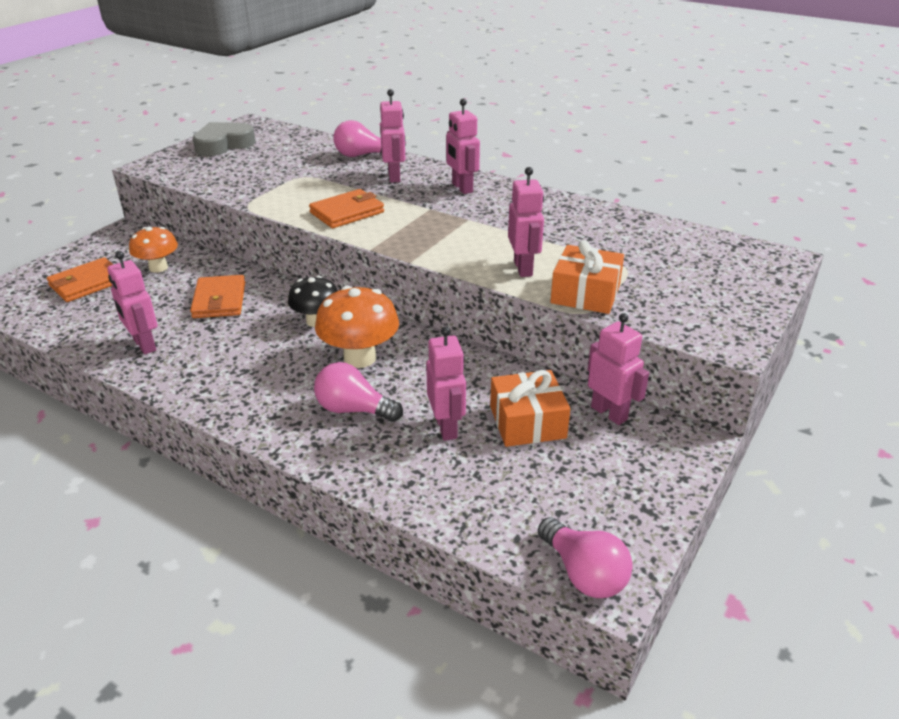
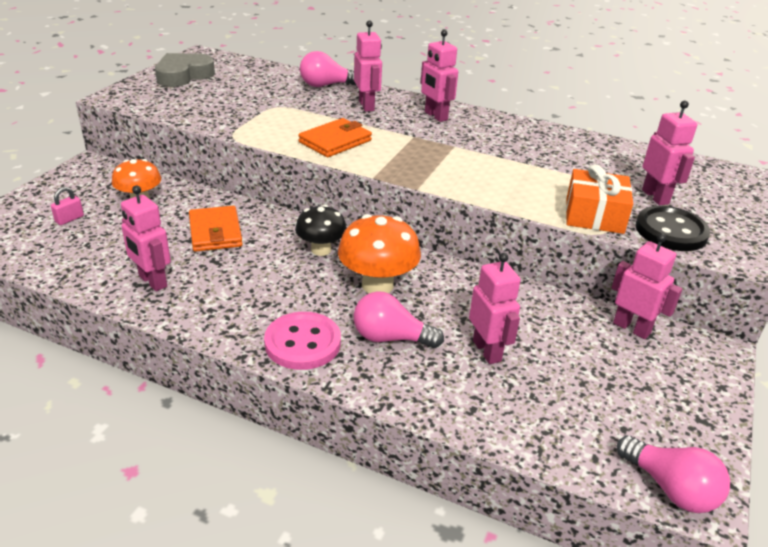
camera: 10 degrees left, 0 degrees up
orange wallet [47,257,114,302] -> pink padlock [51,187,84,225]
orange gift [490,370,570,447] -> none
pink robot [508,167,544,277] -> pink robot moved to [642,101,697,205]
none -> pink button [264,312,341,370]
none -> black button [635,206,710,251]

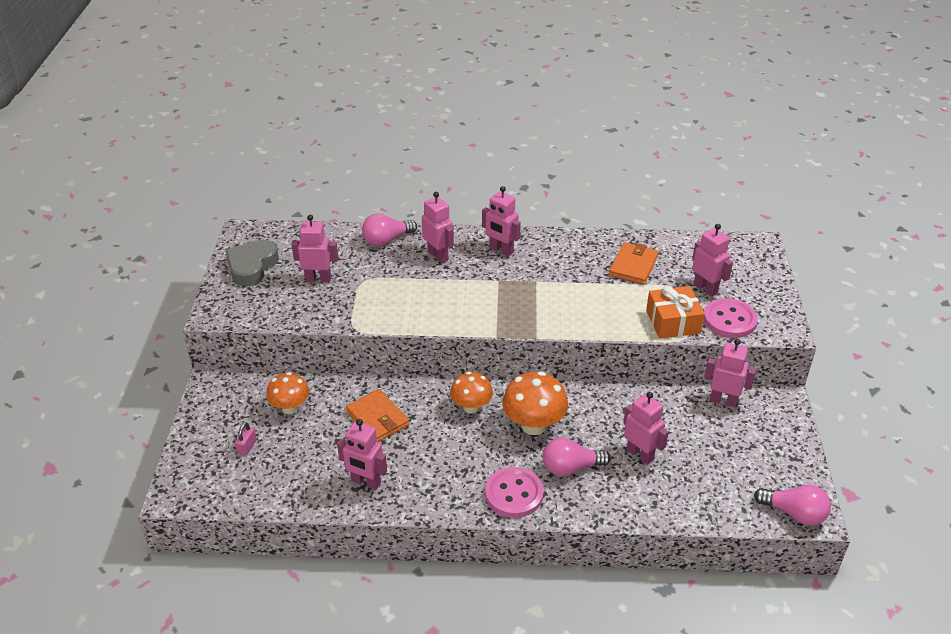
camera: 20 degrees left, 5 degrees up
black mushroom [295,205,347,256] -> orange mushroom [450,372,493,413]
orange wallet [298,118,372,157] -> orange wallet moved to [609,242,659,285]
black button [635,206,710,251] -> pink button [704,298,758,338]
none -> pink robot [291,215,338,283]

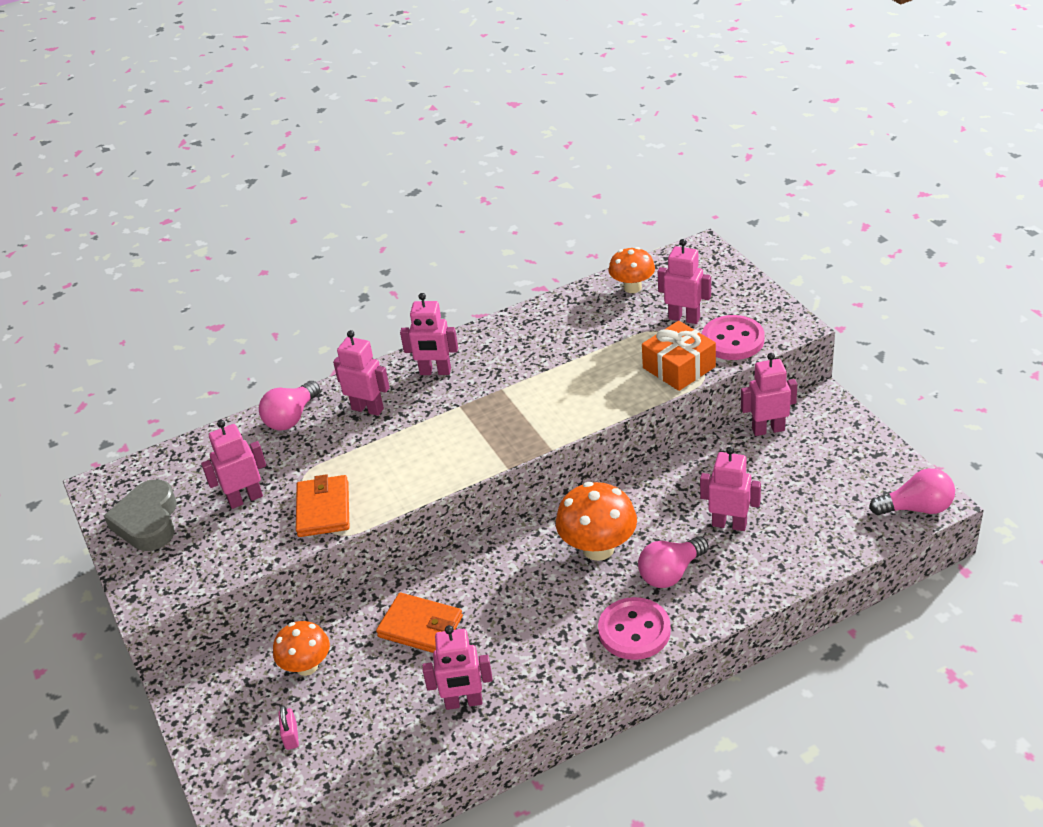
camera: 25 degrees left, 0 degrees up
orange mushroom [450,372,493,413] -> orange mushroom moved to [608,247,655,293]
orange wallet [609,242,659,285] -> orange wallet moved to [296,474,349,537]

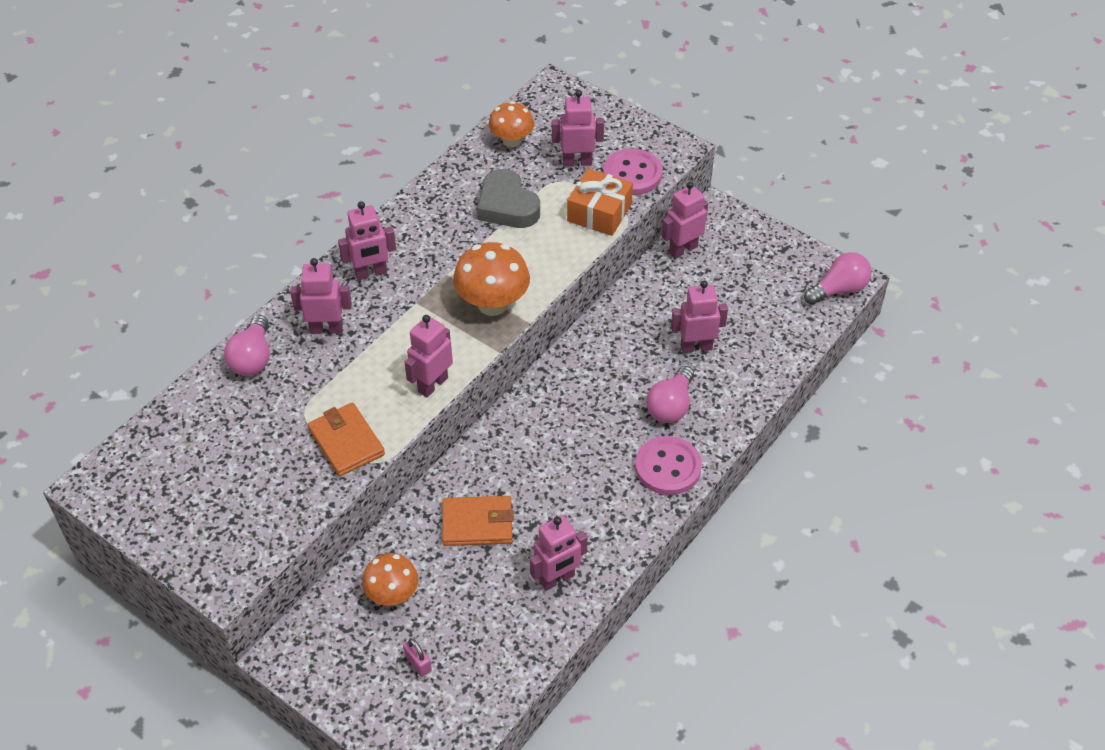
camera: 30 degrees left, 10 degrees up
grey heart [104,480,177,551] -> grey heart moved to [477,169,540,228]
pink robot [201,420,266,509] -> pink robot moved to [405,315,453,398]
orange mushroom [556,482,637,561] -> orange mushroom moved to [453,242,530,316]

